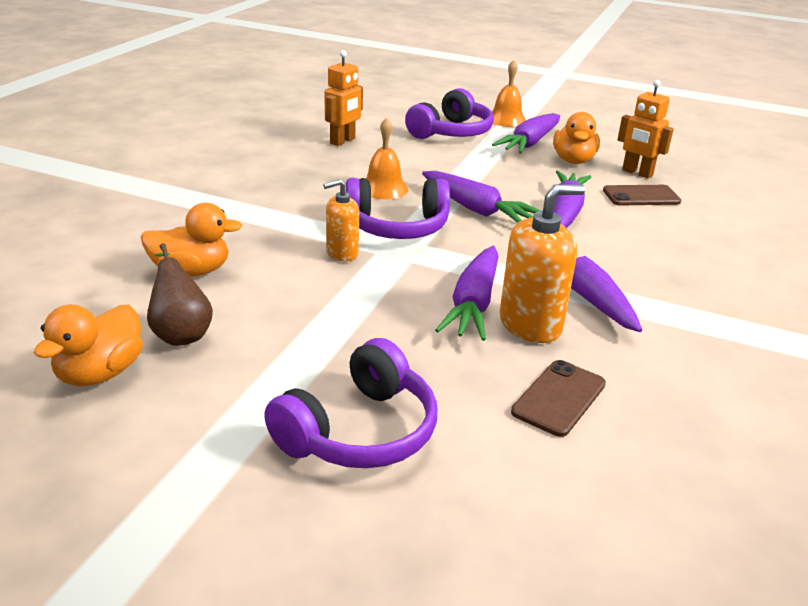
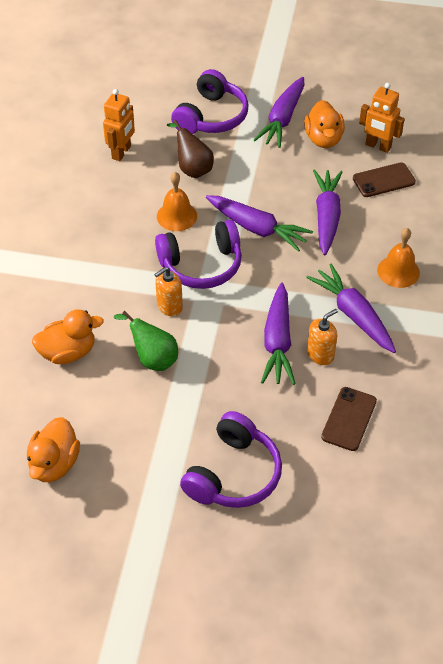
camera: 10 degrees left, 20 degrees up
brown pear [147,243,213,346] -> brown pear moved to [167,119,214,178]
orange bell [492,60,526,127] -> orange bell moved to [377,228,420,288]
orange soap dispenser [500,184,585,343] -> orange soap dispenser [307,309,338,365], size x0.60
none -> green pear [114,311,178,371]

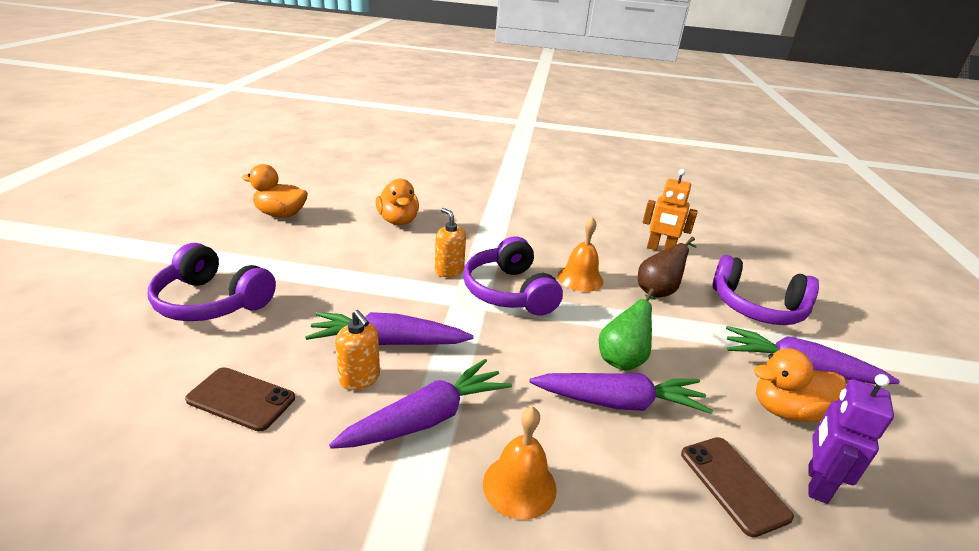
camera: 85 degrees right, 20 degrees down
green pear [114,311,178,371] -> green pear moved to [599,289,656,371]
purple carrot [206,195,313,252] -> none
orange robot [359,83,405,153] -> purple robot [809,374,894,504]

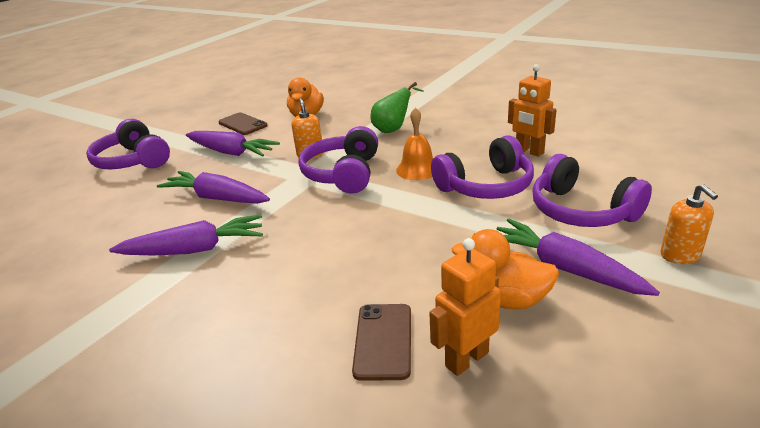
camera: 30 degrees right, 0 degrees up
brown phone [185,367,295,431] -> brown phone moved to [218,112,267,135]
orange duck [242,164,308,218] -> none
orange soap dispenser [335,310,380,390] -> orange soap dispenser moved to [661,184,718,264]
orange bell [483,406,557,520] -> none
purple carrot [529,373,713,414] -> purple carrot moved to [186,131,280,156]
green pear [599,289,656,371] -> green pear moved to [371,82,424,133]
brown pear [638,237,697,298] -> purple headphones [431,135,534,199]
purple robot [809,374,894,504] -> orange robot [429,238,501,376]

